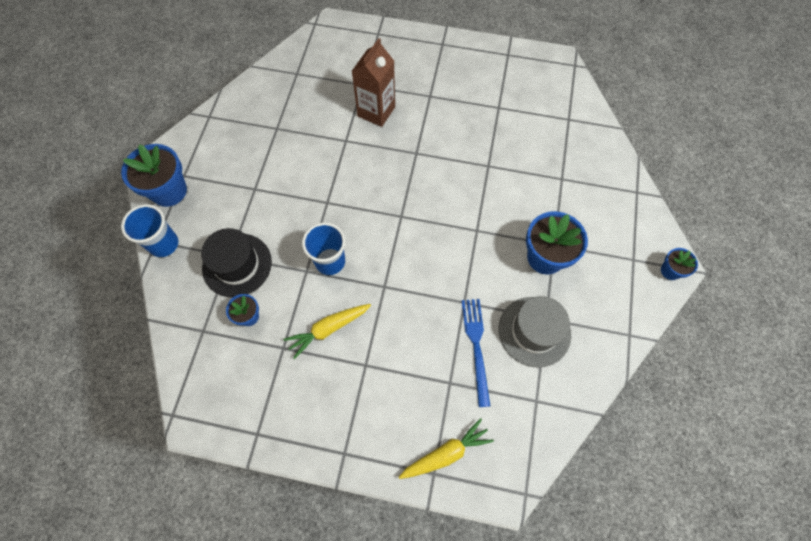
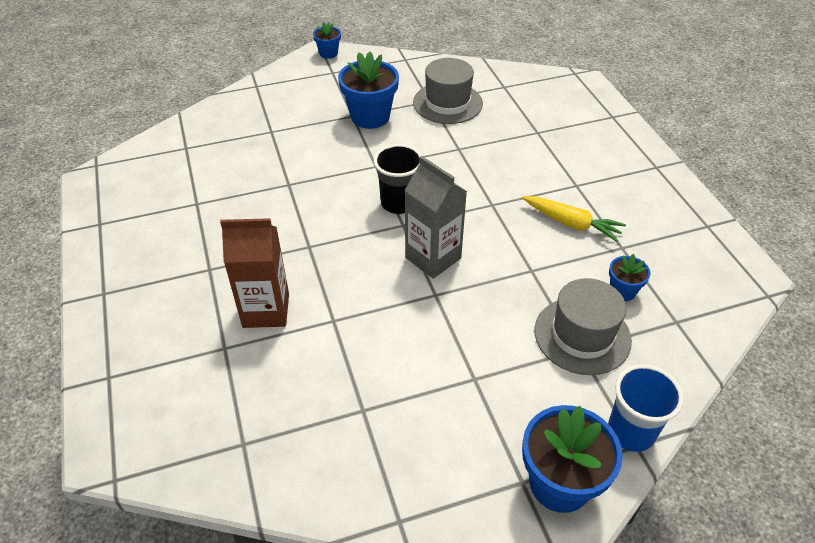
camera: 120 degrees left, 20 degrees down
black hat [201,228,272,297] -> grey hat [534,278,632,375]
blue cup [302,222,345,275] -> none
yellow carrot [399,418,494,479] -> none
blue fork [462,299,490,407] -> none
none -> black cup [373,144,422,214]
none -> grey carton [404,156,467,279]

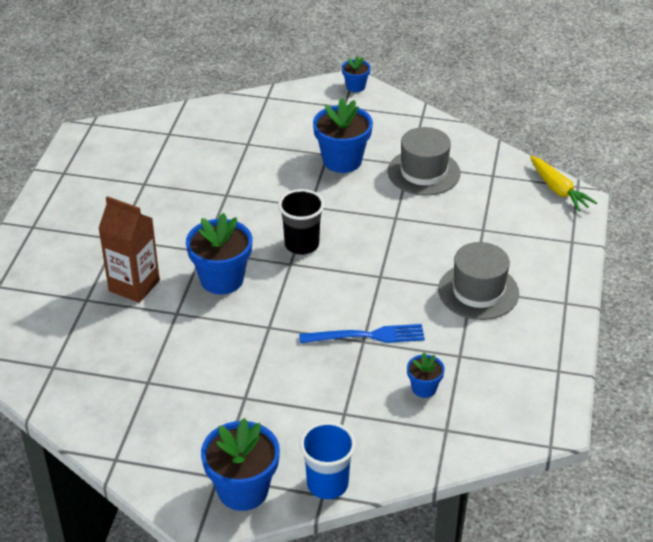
camera: 30 degrees right, 5 degrees down
grey carton [404,156,467,279] -> none
yellow carrot [522,196,626,242] -> yellow carrot moved to [530,156,597,212]
grey hat [534,278,632,375] -> grey hat moved to [438,242,519,320]
none -> blue flower pot [186,213,252,294]
none -> blue fork [299,324,425,343]

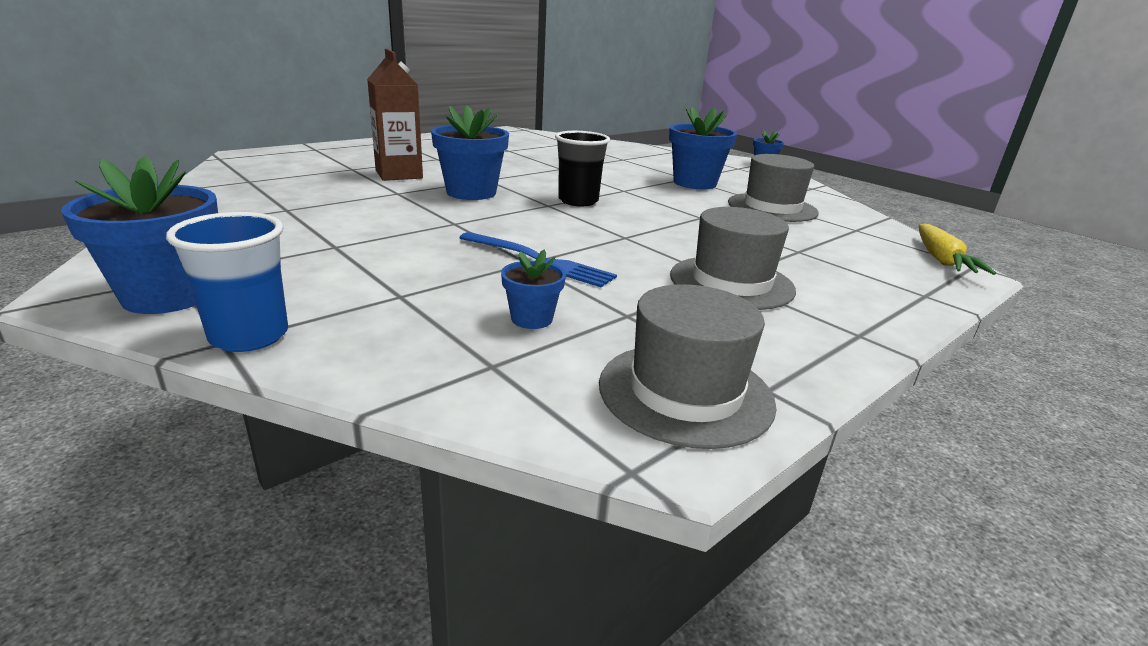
camera: 35 degrees right, 15 degrees down
none -> grey hat [599,284,777,449]

